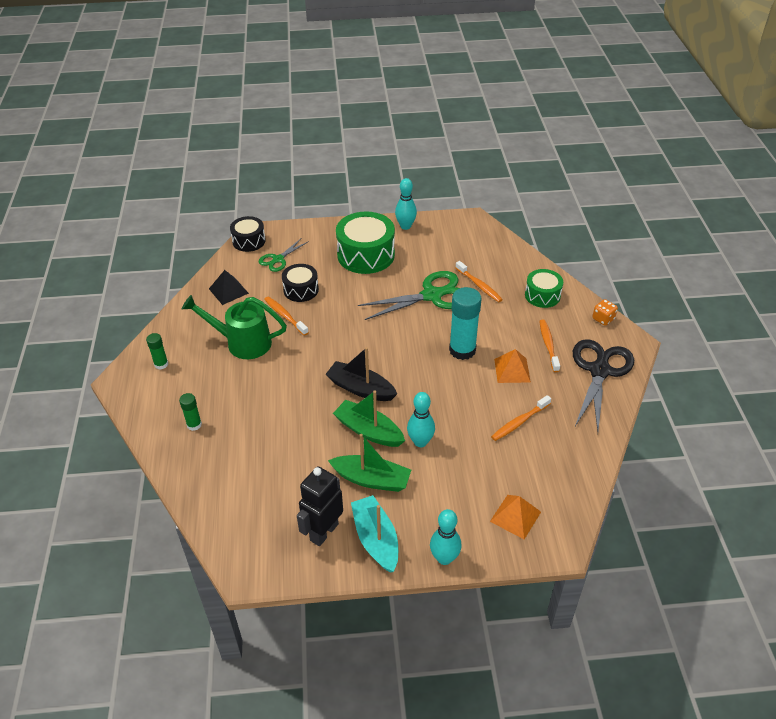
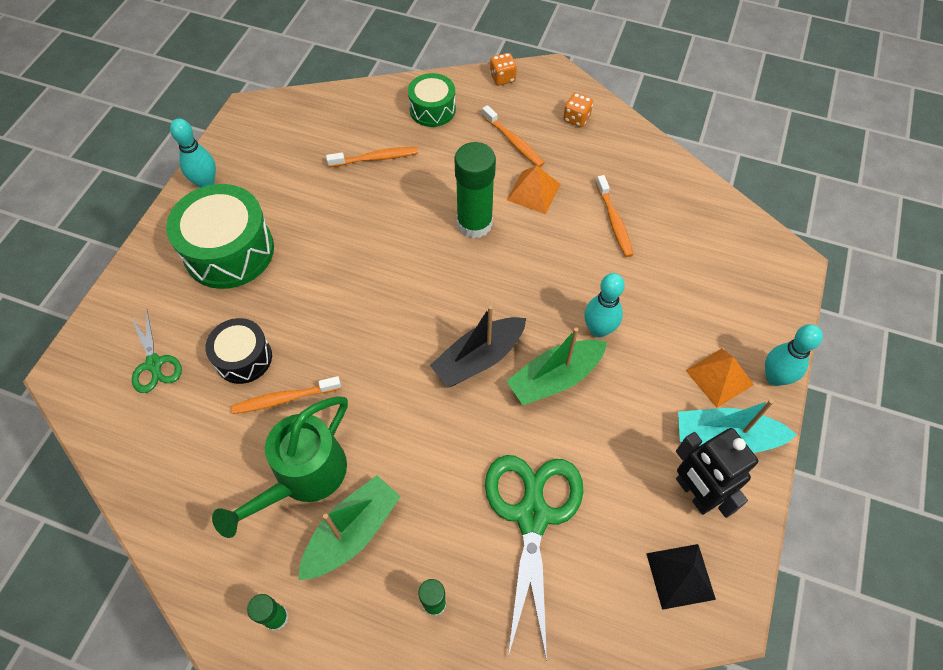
camera: 65 degrees left, 15 degrees up
black pyramid [209,270,249,305] -> black pyramid moved to [646,544,716,610]
black drum [230,216,266,252] -> none
green boat [328,434,411,492] -> green boat moved to [298,475,401,580]
green scissors [358,271,459,320] -> green scissors moved to [485,455,583,661]
turquoise glue stick [449,287,482,360] -> green glue stick [454,142,496,238]
orange pyramid [490,495,541,539] -> orange pyramid moved to [685,349,754,408]
orange toothbrush [539,320,560,372] -> orange toothbrush turned 150 degrees counterclockwise [482,105,545,167]
black scissors [573,339,634,431] -> orange dice [563,93,593,127]

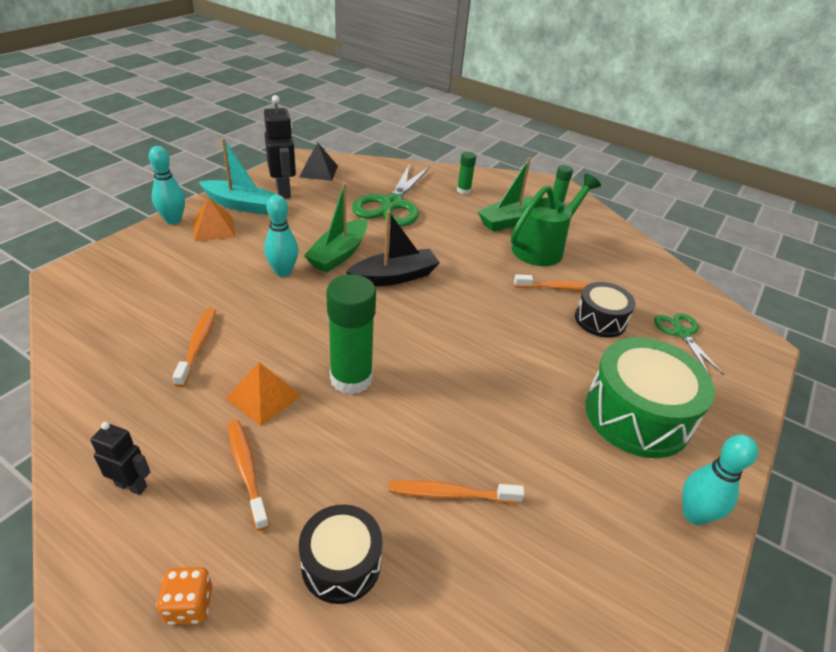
camera: 170 degrees left, 20 degrees down
green drum [408,73,456,127] -> black drum [299,504,382,604]
green boat [506,327,607,405] -> green boat turned 135 degrees clockwise [304,183,367,272]
orange dice [563,93,593,127] -> black robot [91,422,150,495]

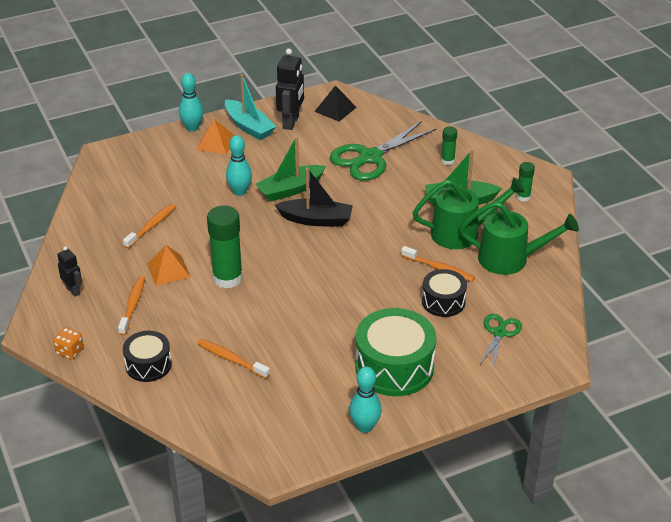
camera: 35 degrees right, 0 degrees up
none -> green watering can [459,201,579,275]

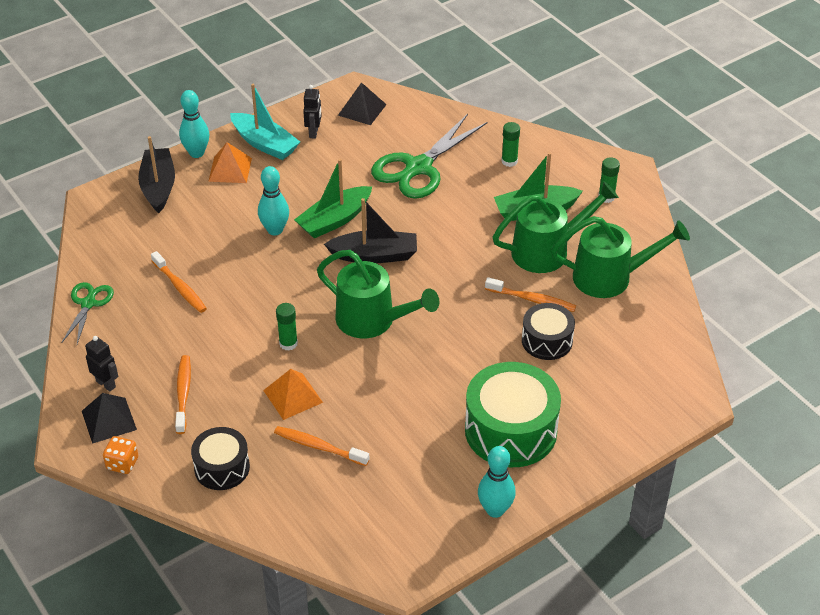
camera: 10 degrees left, 5 degrees up
orange toothbrush [123,203,176,249] -> orange toothbrush turned 120 degrees clockwise [151,251,207,313]
orange pyramid [147,245,191,286] -> orange pyramid moved to [263,369,323,420]
green glue stick [207,206,243,289] -> green glue stick [276,303,298,351], size x0.51
black robot [276,48,304,130] -> black robot [303,85,322,139], size x0.58
green scissors [480,314,522,369] -> green scissors moved to [61,282,114,344]
none -> black pyramid [82,393,137,444]
none -> black boat [138,136,175,213]
none -> green watering can [317,250,439,338]

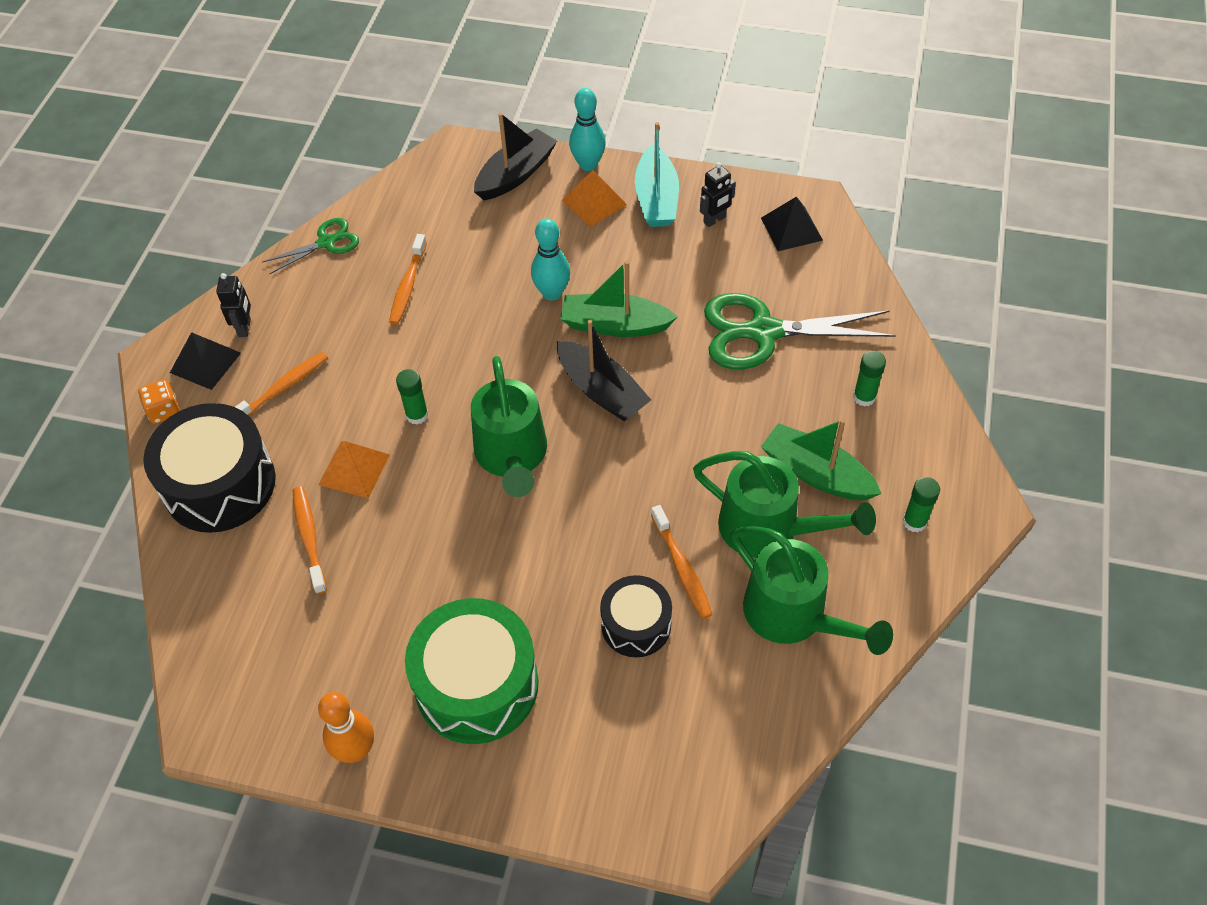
camera: 50 degrees right, 10 degrees up
black drum [191,427,250,490] -> black drum [143,403,276,533], size x1.71
turquoise bowling pin [478,446,516,518] -> orange bowling pin [318,692,374,763]

